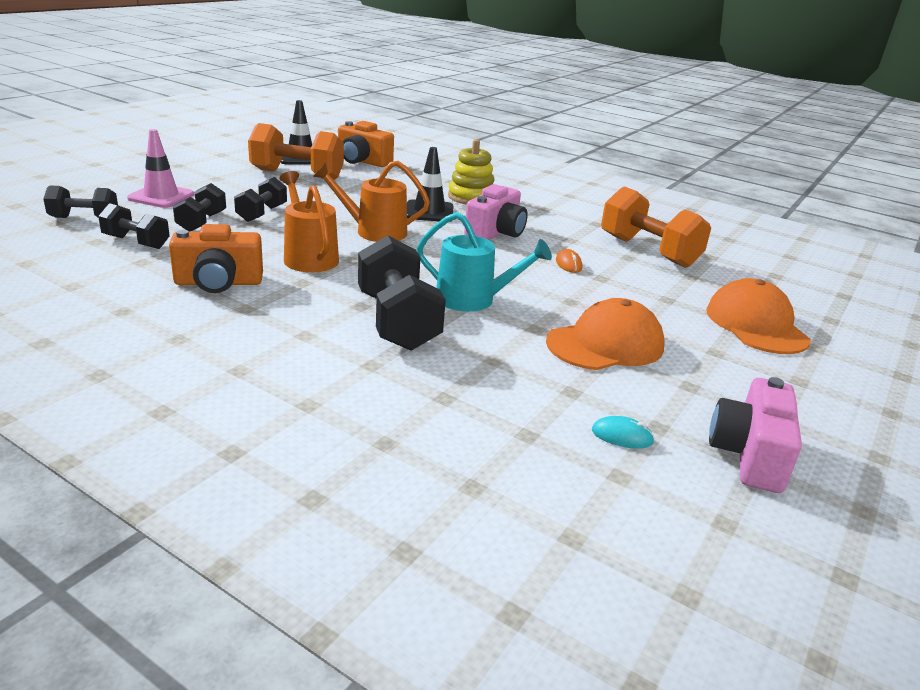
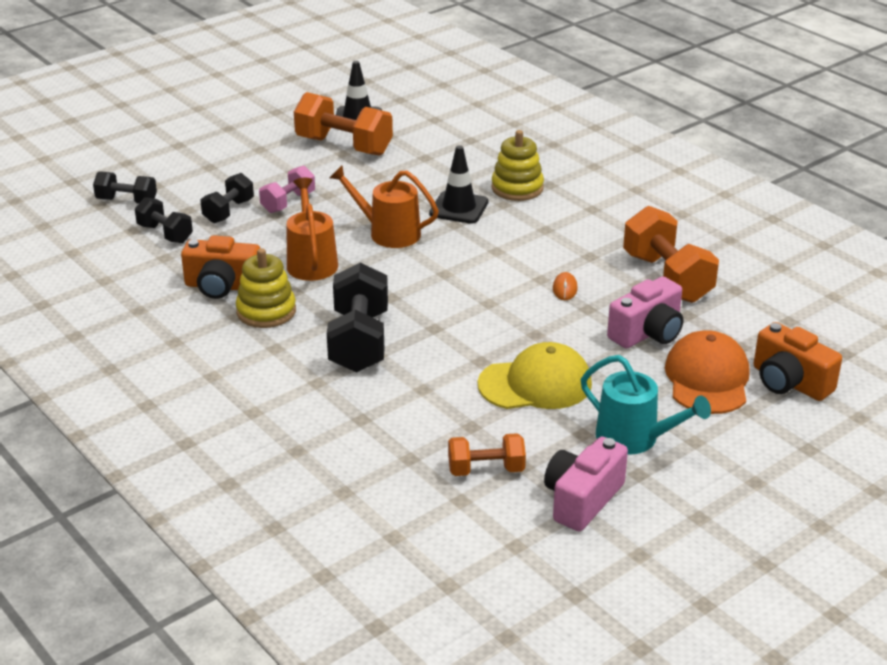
camera: 20 degrees right, 5 degrees up
pink traffic cone [127,129,194,208] -> none
black dumbbell [234,177,287,222] -> pink dumbbell [259,165,315,213]
orange camera [338,121,394,167] -> orange camera moved to [754,322,842,401]
turquoise watering can [417,212,552,312] -> turquoise watering can moved to [581,355,711,455]
pink camera [464,184,528,240] -> pink camera moved to [607,277,683,349]
orange cap [546,298,665,370] -> yellow cap [478,342,592,409]
turquoise mouse [592,416,655,449] -> orange dumbbell [448,433,526,476]
none -> yellow stacking toy [236,248,296,328]

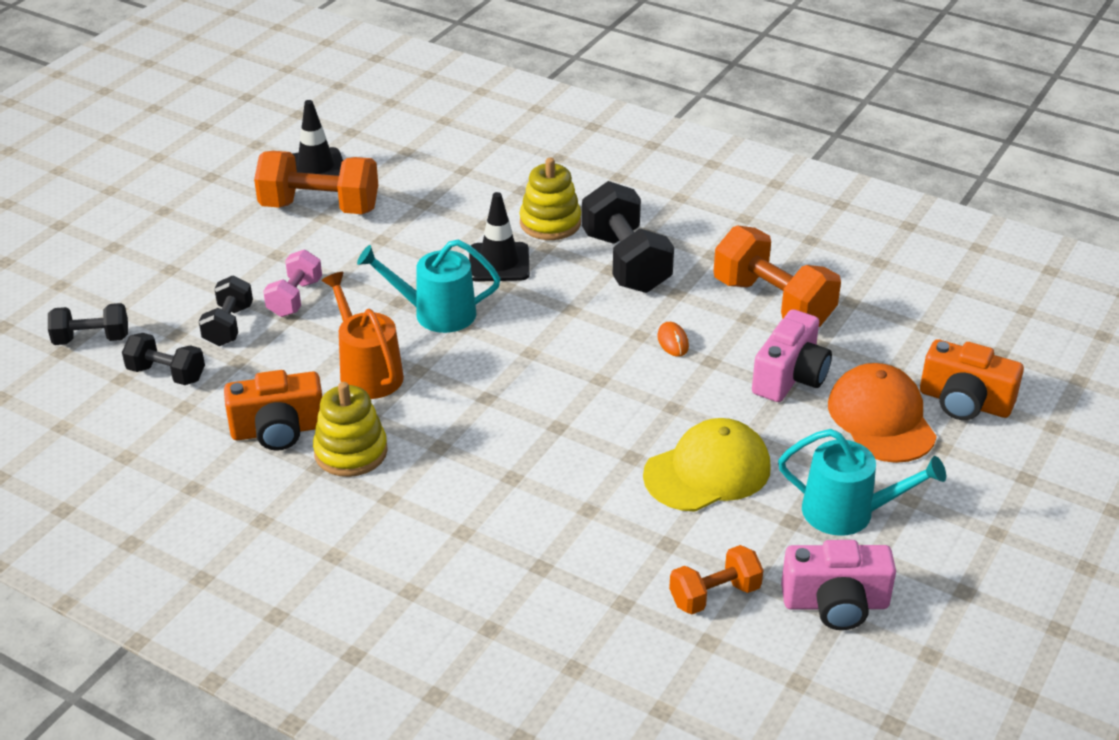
camera: 20 degrees left, 5 degrees up
black dumbbell [327,262,388,373] -> black dumbbell moved to [582,181,674,293]
orange watering can [330,165,439,248] -> turquoise watering can [357,239,501,333]
pink camera [544,436,628,531] -> pink camera turned 105 degrees counterclockwise [781,540,896,630]

